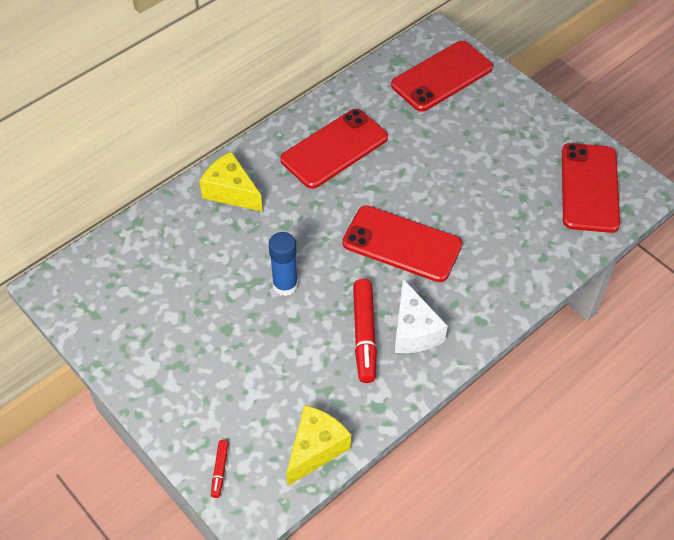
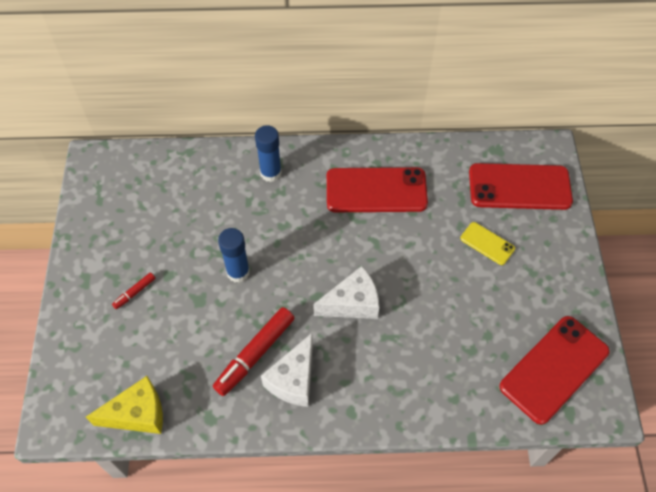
camera: 40 degrees right, 5 degrees up
yellow cheese [200,152,263,212] -> blue glue stick [255,125,282,182]
red marker [211,440,229,498] -> red marker moved to [112,272,155,309]
red phone [342,205,462,282] -> white cheese [313,266,379,319]
none -> yellow phone [460,222,515,265]

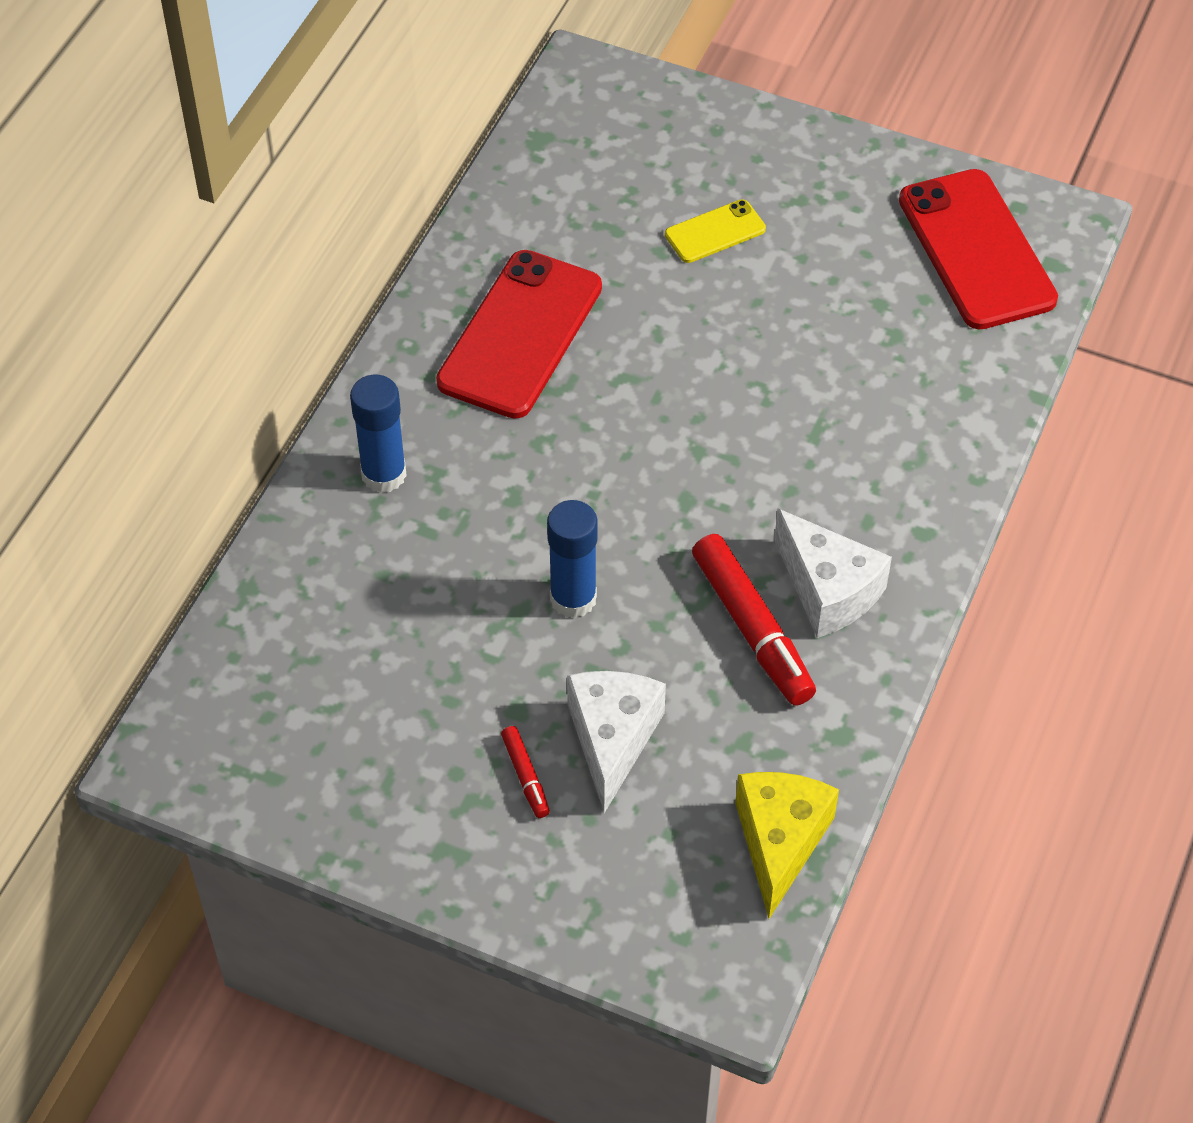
camera: 65 degrees left, 5 degrees down
white cheese [313,266,379,319] -> white cheese moved to [567,671,666,813]
red phone [469,163,573,210] -> none

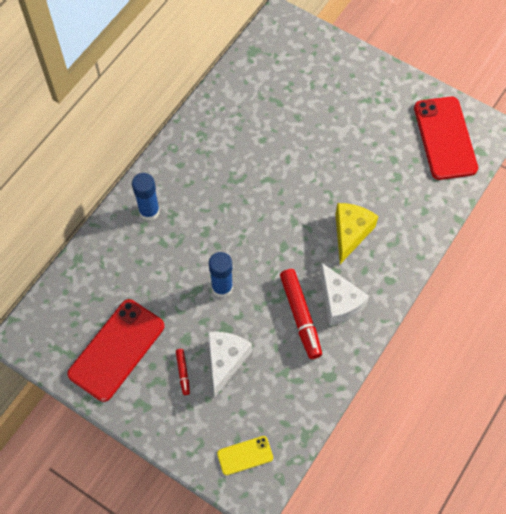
camera: 10 degrees right, 10 degrees up
red phone [436,250,602,419] -> red phone moved to [67,299,164,402]
yellow phone [665,199,766,263] -> yellow phone moved to [217,436,273,475]
yellow cheese [735,772,839,919] -> yellow cheese moved to [335,203,378,264]

